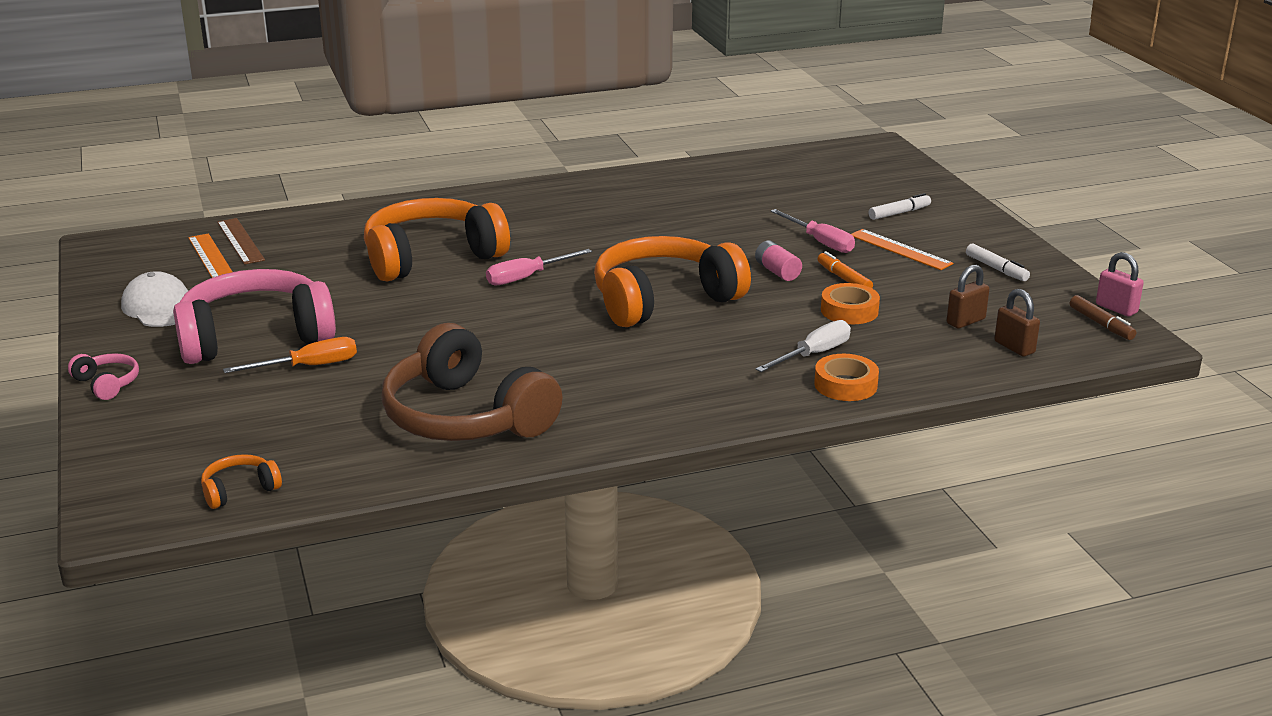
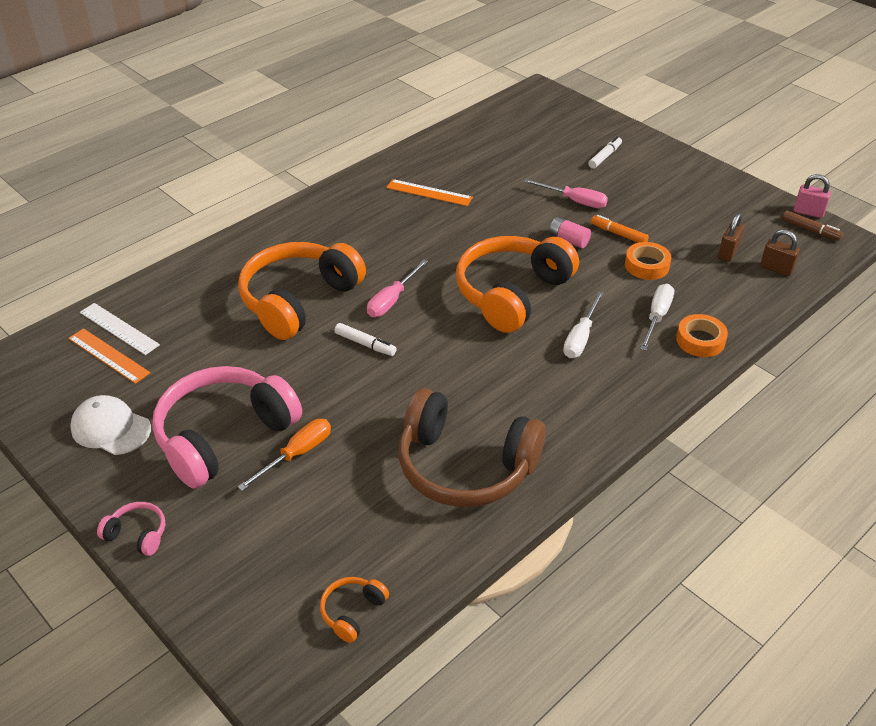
camera: 25 degrees left, 15 degrees up
brown ruler [217,218,265,265] -> white ruler [80,303,160,355]
orange ruler [851,229,953,270] -> orange ruler moved to [386,179,473,206]
white marker [966,244,1030,281] -> white marker moved to [335,323,396,356]
none -> white screwdriver [563,291,604,358]

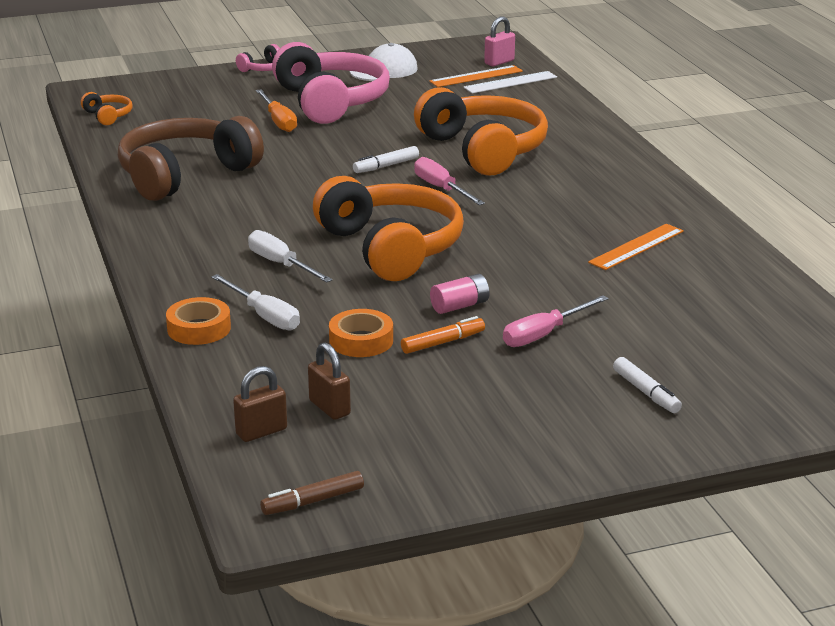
camera: 115 degrees right, 15 degrees down
pink padlock [794,174,831,218] -> pink padlock moved to [484,16,515,66]

